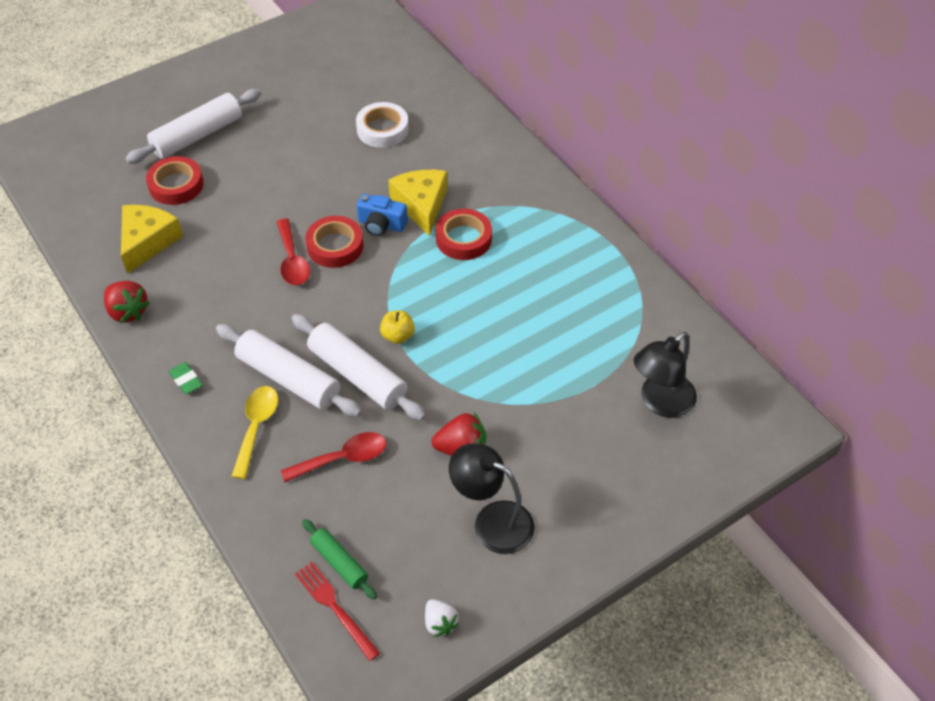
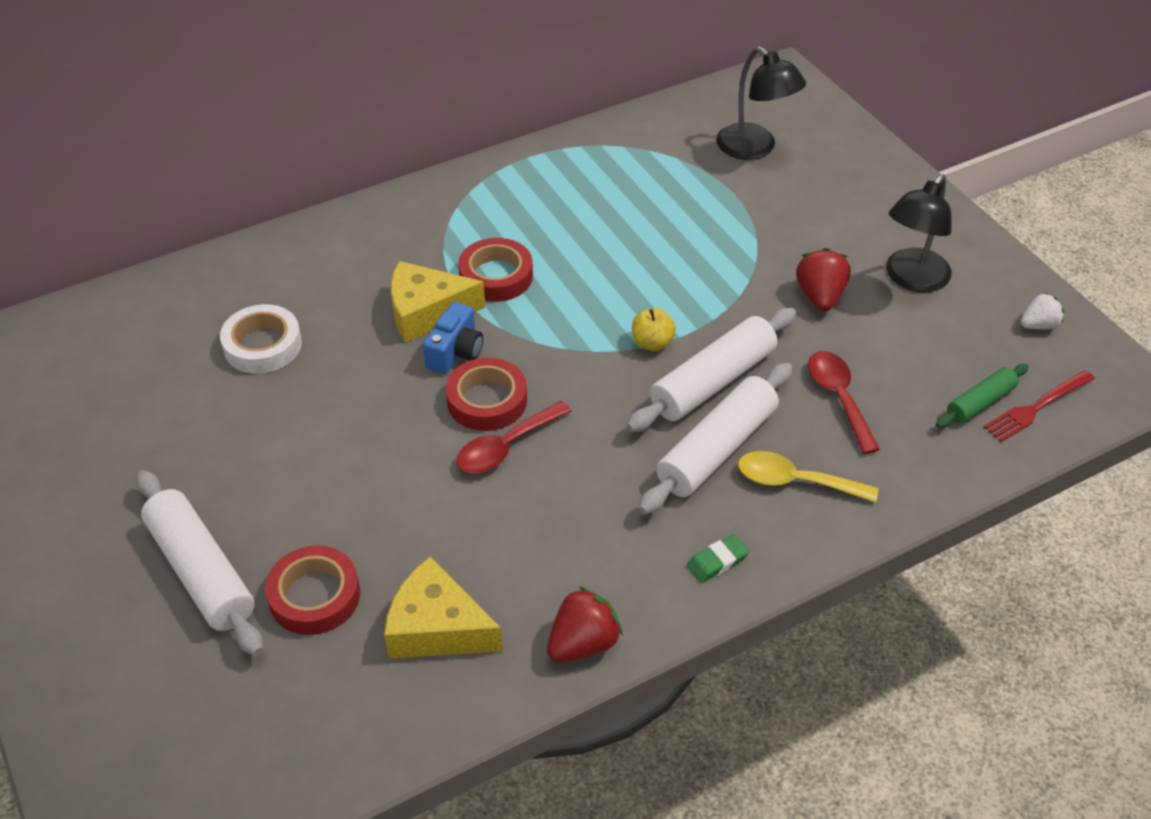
camera: 85 degrees left, 5 degrees down
red spoon [277,219,310,285] -> red spoon turned 150 degrees clockwise [456,401,572,473]

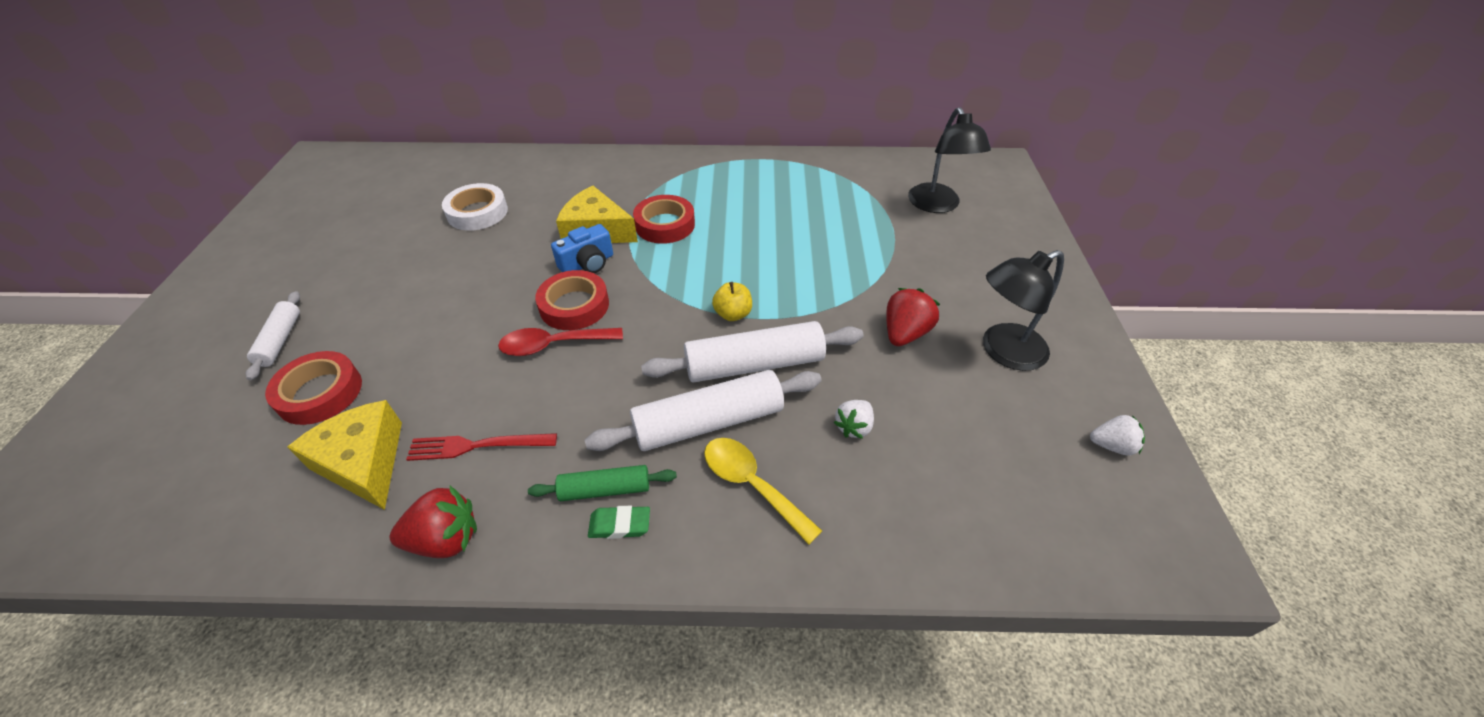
camera: 30 degrees right, 0 degrees up
white rolling pin [136,470,263,656] -> white rolling pin [246,291,300,380], size x0.55
red spoon [808,351,880,454] -> white strawberry [834,400,874,439]
green rolling pin [936,364,1029,428] -> green rolling pin moved to [528,465,677,501]
red fork [984,370,1095,442] -> red fork moved to [406,433,557,461]

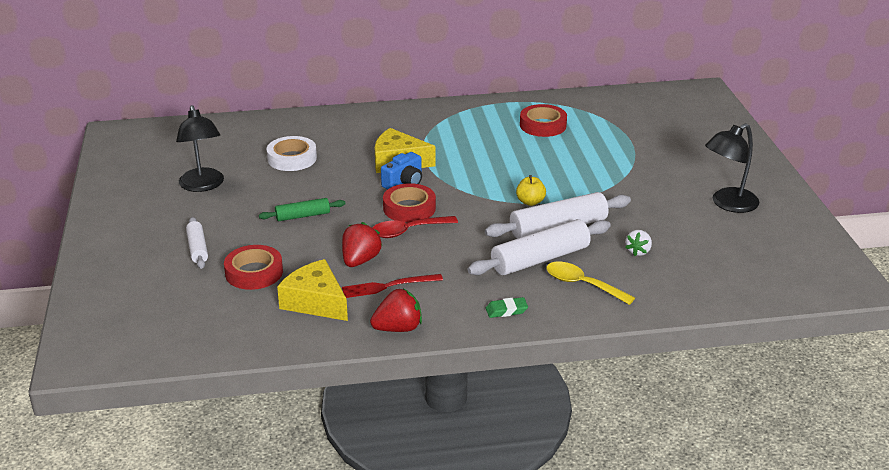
camera: 10 degrees left, 15 degrees down
green rolling pin [528,465,677,501] -> green rolling pin moved to [259,198,345,221]
red tape [633,195,695,244] -> red tape moved to [520,104,567,137]
red strawberry [886,288,940,346] -> red strawberry moved to [342,222,382,267]
black lamp [908,107,991,213] -> black lamp moved to [176,105,224,192]
white strawberry [1090,415,1145,456] -> none

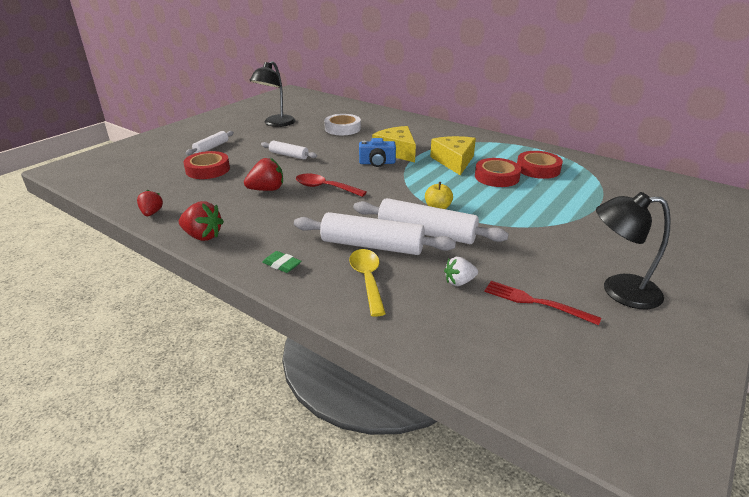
camera: 45 degrees right, 0 degrees up
green rolling pin [259,198,345,221] -> white rolling pin [261,141,317,160]
yellow cheese [277,259,348,321] -> yellow cheese moved to [430,136,476,175]
red fork [342,274,443,298] -> red fork moved to [484,281,601,325]
red tape [383,183,436,223] -> red tape moved to [475,158,521,187]
none -> red strawberry [137,190,163,216]

